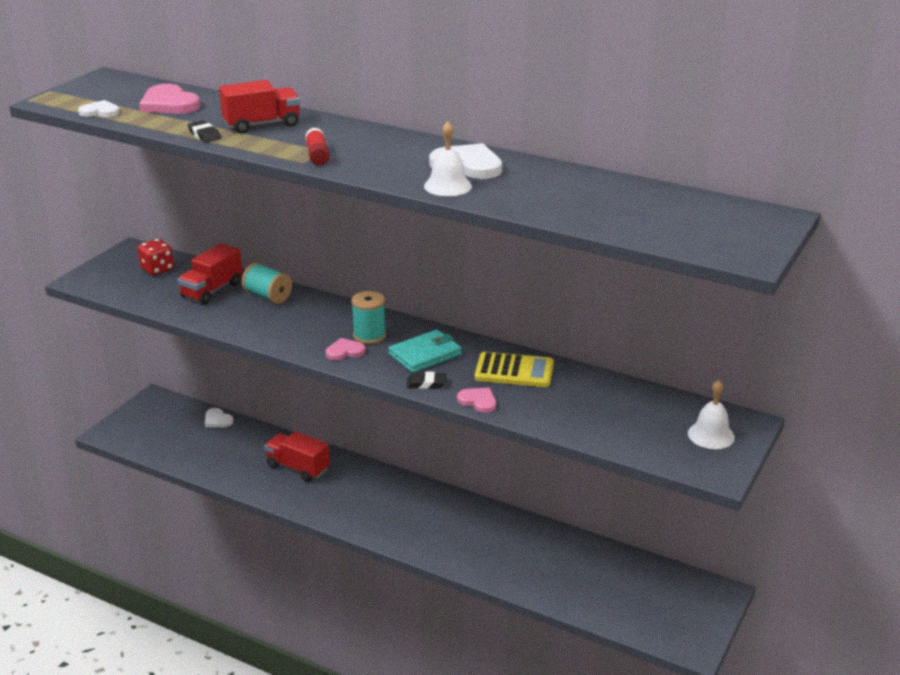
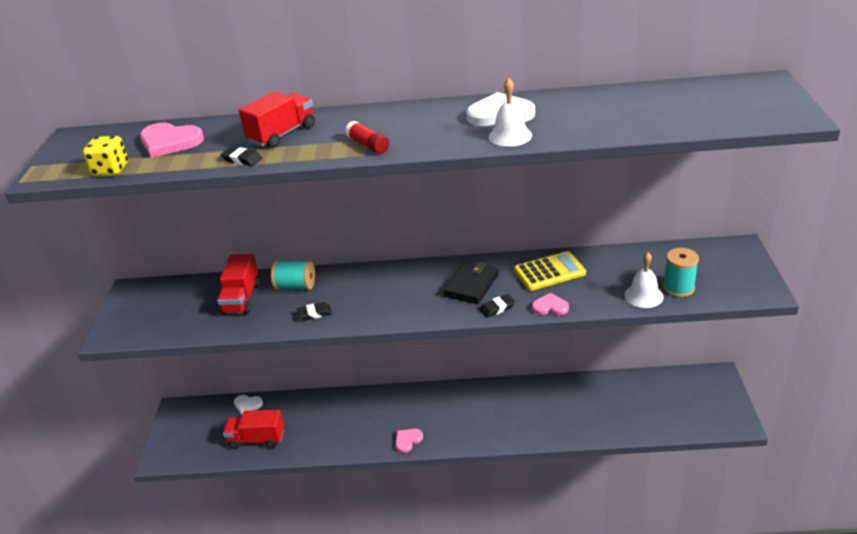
camera: 25 degrees left, 5 degrees up
white heart [78,100,120,117] -> yellow dice [83,136,128,176]
red dice [137,239,174,275] -> none
red truck [265,431,330,482] -> red truck moved to [223,410,284,449]
pink heart [326,338,366,360] -> pink heart moved to [395,429,423,453]
turquoise spool [351,291,386,344] -> turquoise spool moved to [663,248,699,297]
turquoise wallet [388,329,462,373] -> black wallet [443,261,499,304]
white bell [688,380,735,449] -> white bell moved to [624,252,663,308]
none -> black eraser [297,302,332,321]

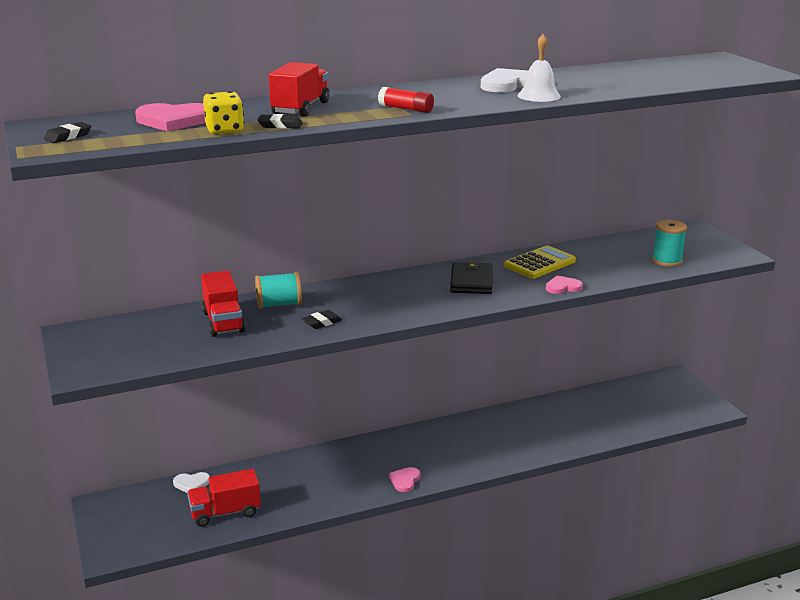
camera: 25 degrees left, 10 degrees down
yellow dice [83,136,128,176] -> yellow dice moved to [203,91,244,135]
black eraser [479,294,515,318] -> black eraser moved to [44,122,91,143]
white bell [624,252,663,308] -> none

